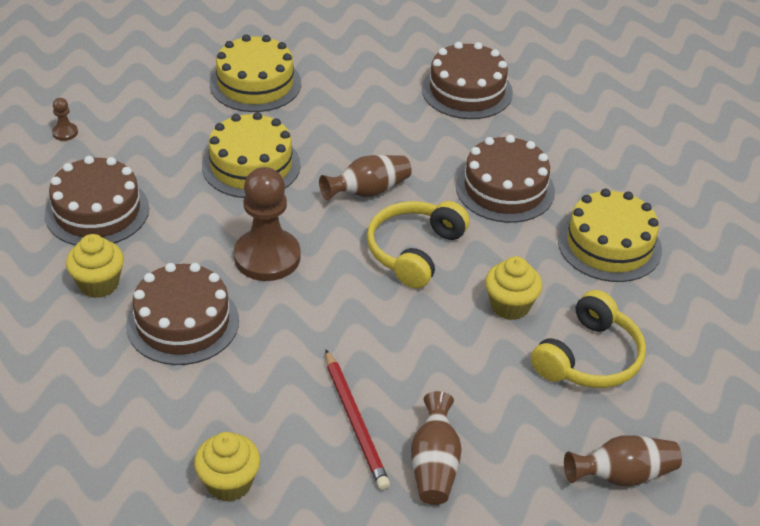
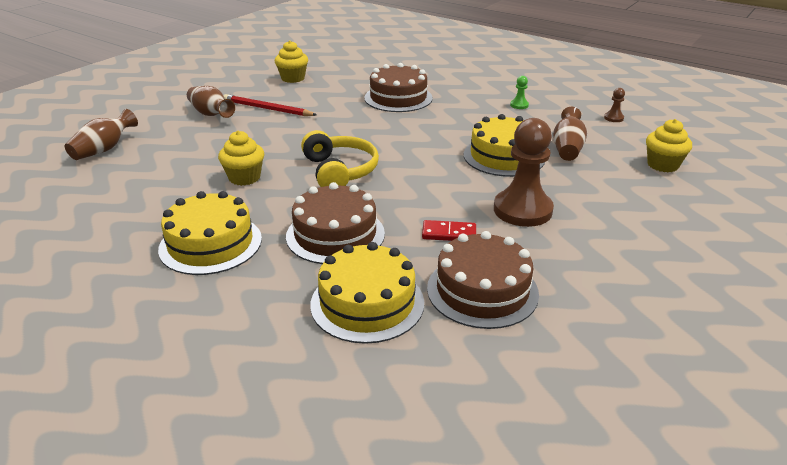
camera: 135 degrees right, 10 degrees down
brown cake [45,156,149,246] -> green pawn [510,76,529,109]
yellow cupcake [66,234,124,298] -> yellow cupcake moved to [646,119,692,172]
yellow cake [210,35,301,112] -> yellow cake moved to [310,242,424,344]
brown pawn [234,167,301,281] -> brown pawn moved to [494,118,554,227]
brown vase [319,155,412,200] -> brown vase moved to [553,107,587,161]
yellow headphones [531,290,646,388] -> none
none -> red domino [422,220,476,241]

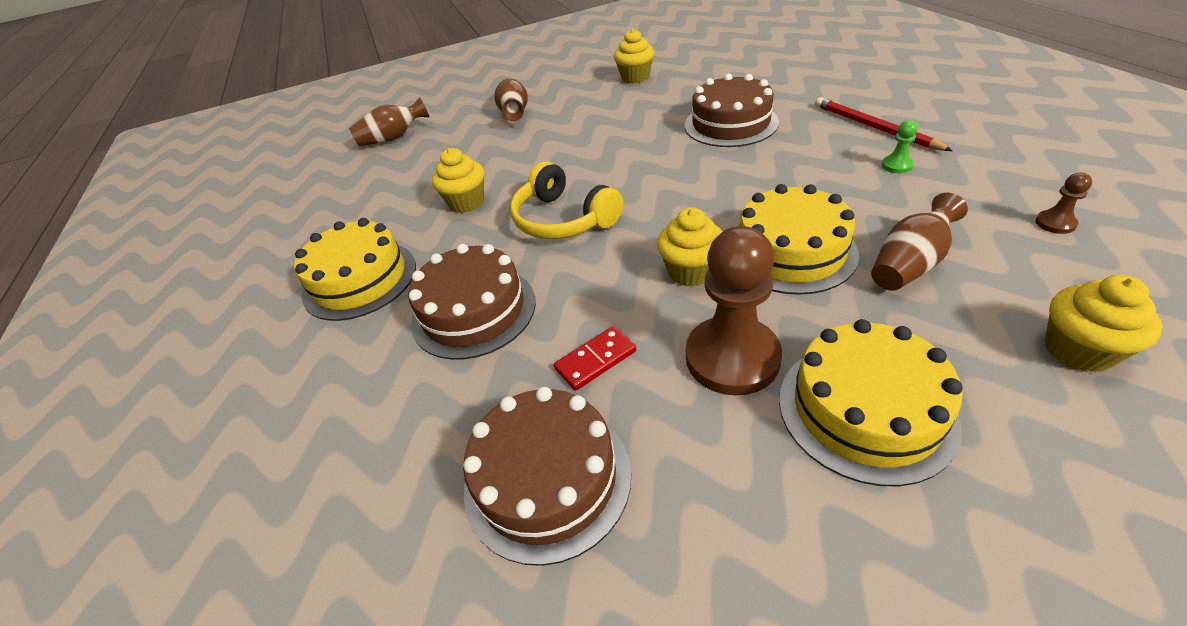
camera: 40 degrees right, 10 degrees up
red pencil [223,94,317,116] -> red pencil moved to [815,97,953,151]
yellow headphones [301,130,379,187] -> yellow headphones turned 120 degrees clockwise [510,161,623,239]
yellow cake [310,242,424,344] -> yellow cake moved to [779,319,963,486]
red domino [422,220,476,241] -> red domino turned 75 degrees counterclockwise [554,326,636,391]
none -> yellow cupcake [657,207,723,286]

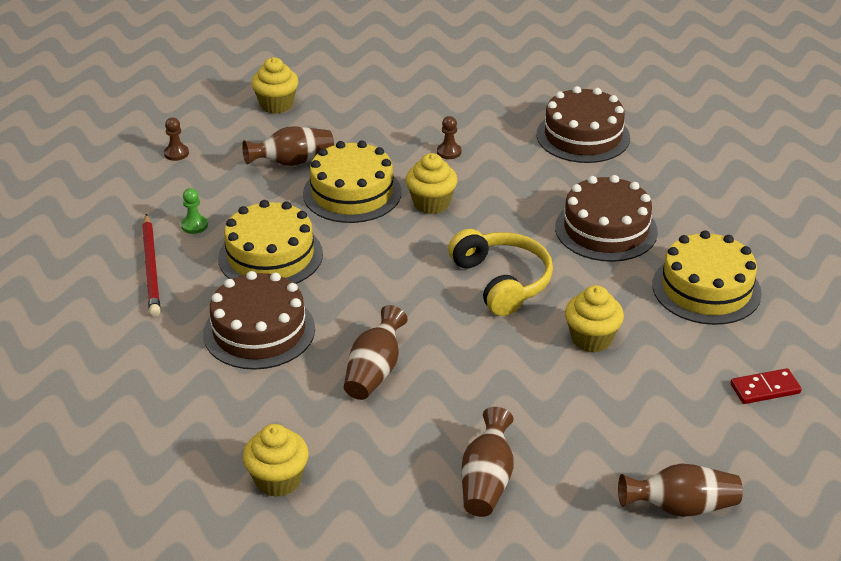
camera: 165 degrees left, 5 degrees down
red domino [554,326,636,391] -> red domino moved to [731,368,802,404]
brown pawn [686,226,782,396] -> brown pawn [437,116,461,159], size x0.41
yellow cake [779,319,963,486] -> yellow cake moved to [218,200,323,284]
none -> brown vase [344,305,408,400]

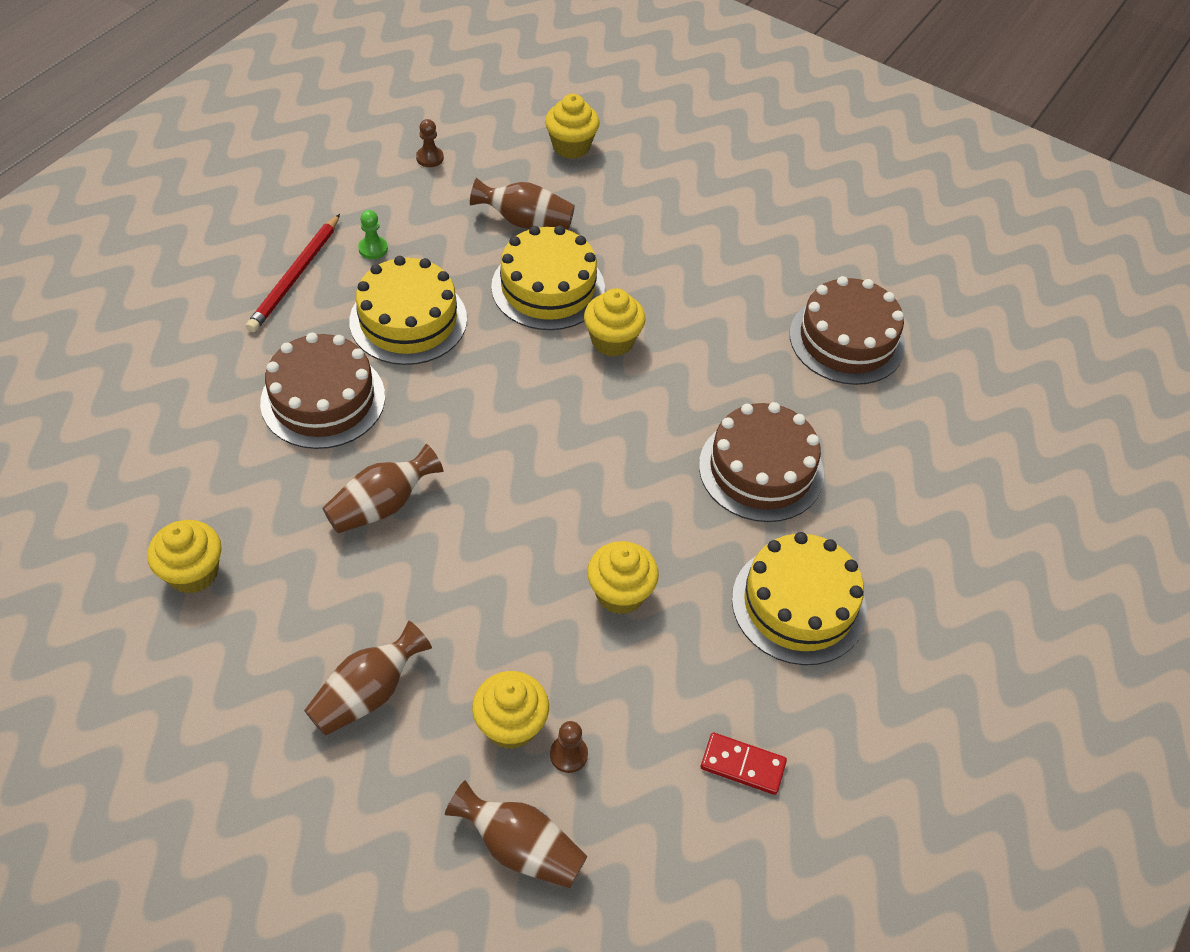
camera: 30 degrees right, 15 degrees up
brown pawn [437,116,461,159] -> brown pawn moved to [550,721,588,773]
yellow headphones [448,229,553,316] -> none
none -> yellow cupcake [472,671,549,749]

